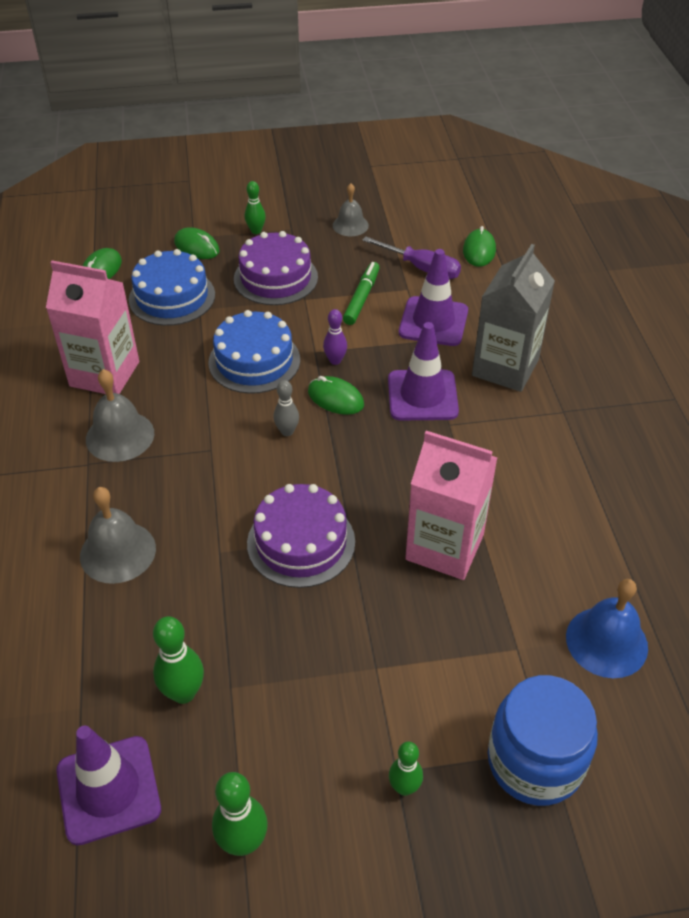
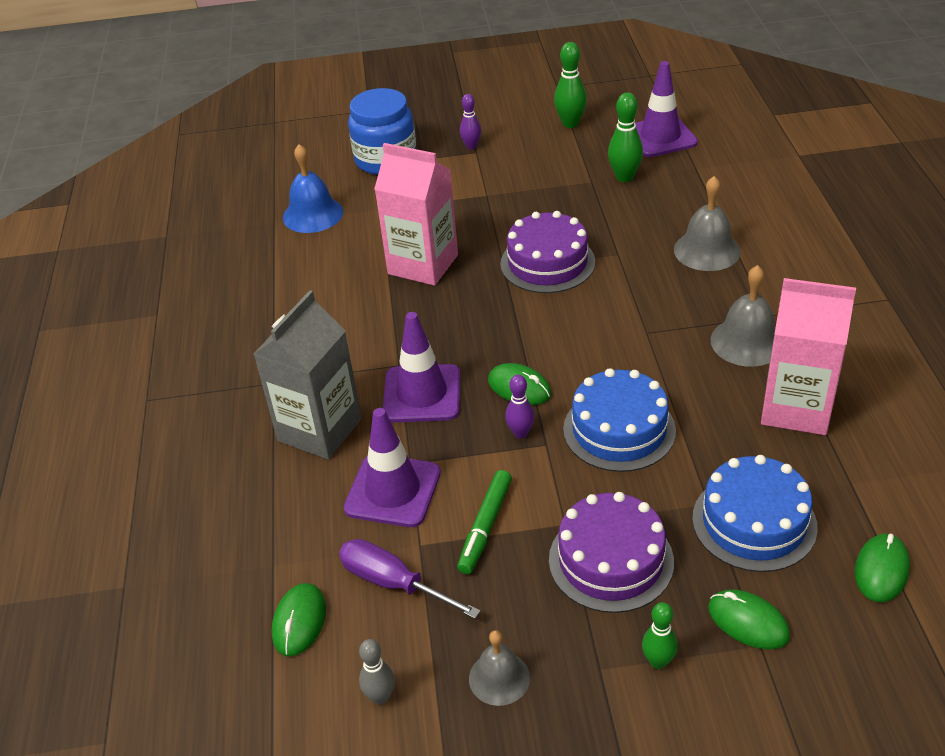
camera: 175 degrees left, 5 degrees down
grey bowling pin [273,380,299,436] -> grey bowling pin moved to [359,639,395,704]
green bowling pin [389,742,423,796] -> purple bowling pin [460,94,481,149]

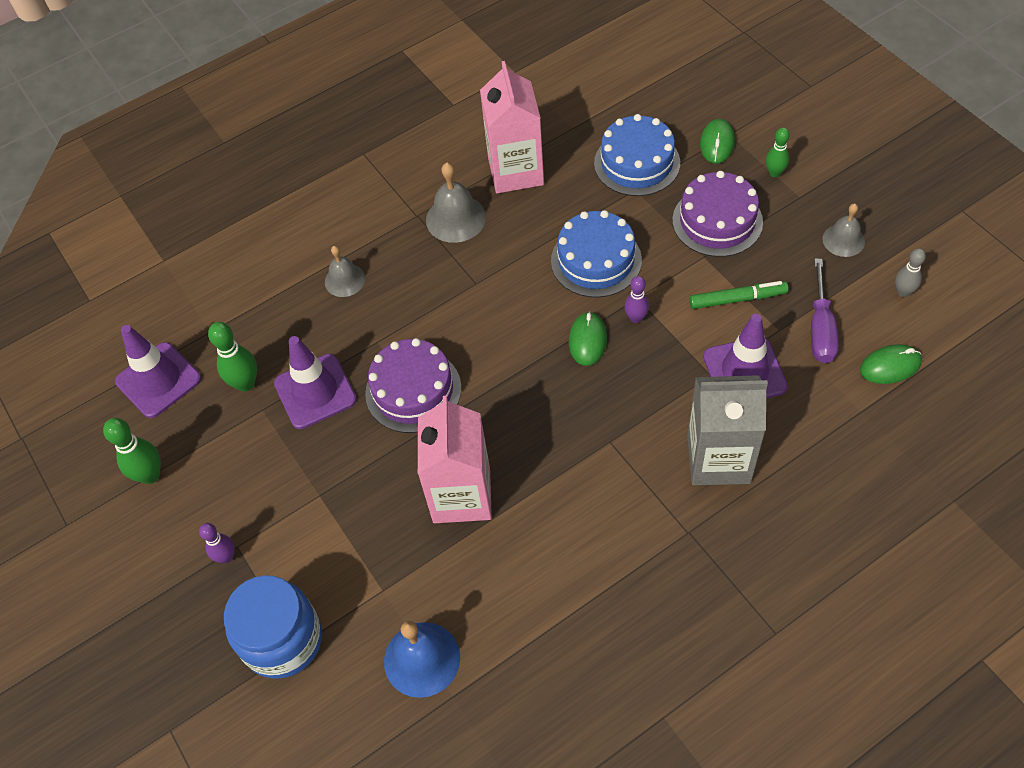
camera: 115 degrees left, 15 degrees up
purple traffic cone [383,312,460,423] -> purple traffic cone moved to [274,336,357,429]
grey bell [674,176,741,271] -> grey bell [325,246,365,297], size x0.66
green mouse [855,534,910,602] -> none

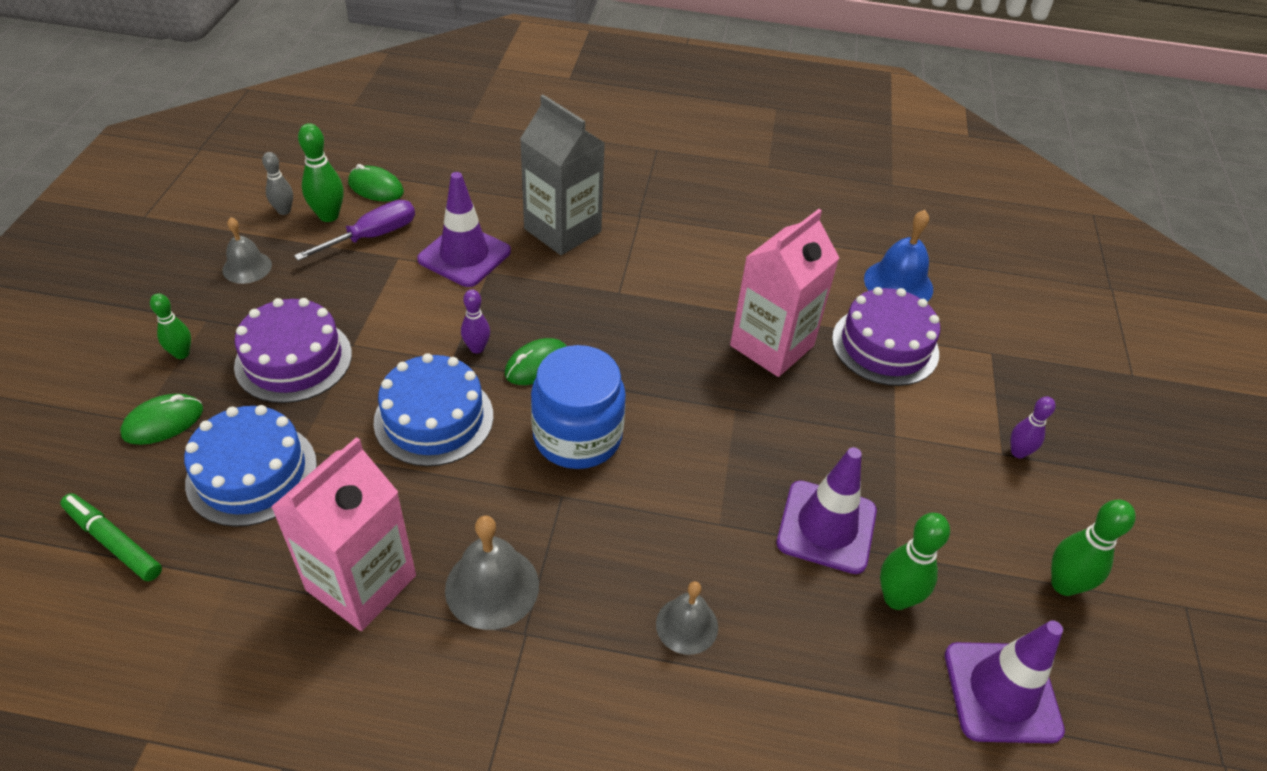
camera: 145 degrees left, 10 degrees down
blue jar [224,575,322,679] -> blue jar moved to [531,345,626,469]
purple cake [365,338,461,433] -> purple cake moved to [832,287,940,386]
green marker [689,281,789,309] -> green marker moved to [60,493,162,581]
none -> green bowling pin [298,123,344,222]

